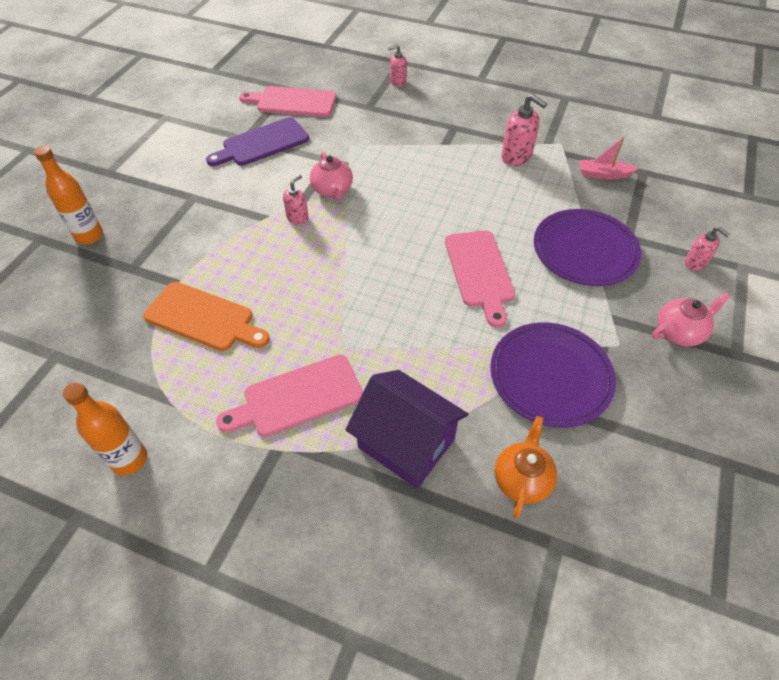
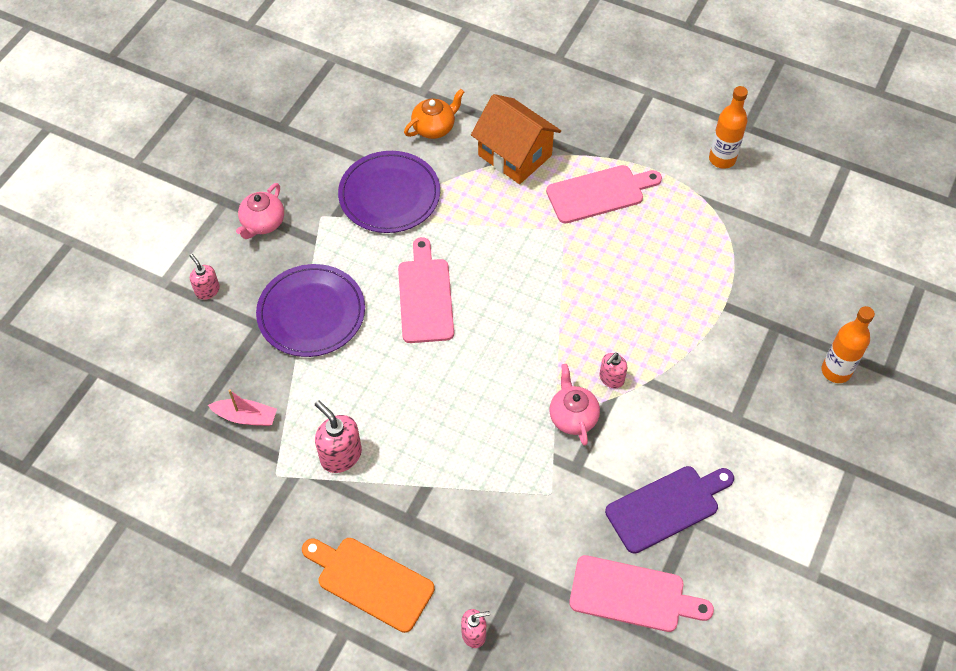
camera: 175 degrees left, 5 degrees up
orange cutting board [143,282,270,351] -> orange cutting board moved to [302,538,435,633]
purple house [345,370,468,489] -> orange house [471,94,561,184]
orange teapot [494,416,557,518] -> orange teapot turned 150 degrees counterclockwise [404,89,464,139]
pink teapot [652,292,730,347] -> pink teapot turned 45 degrees counterclockwise [236,183,284,239]

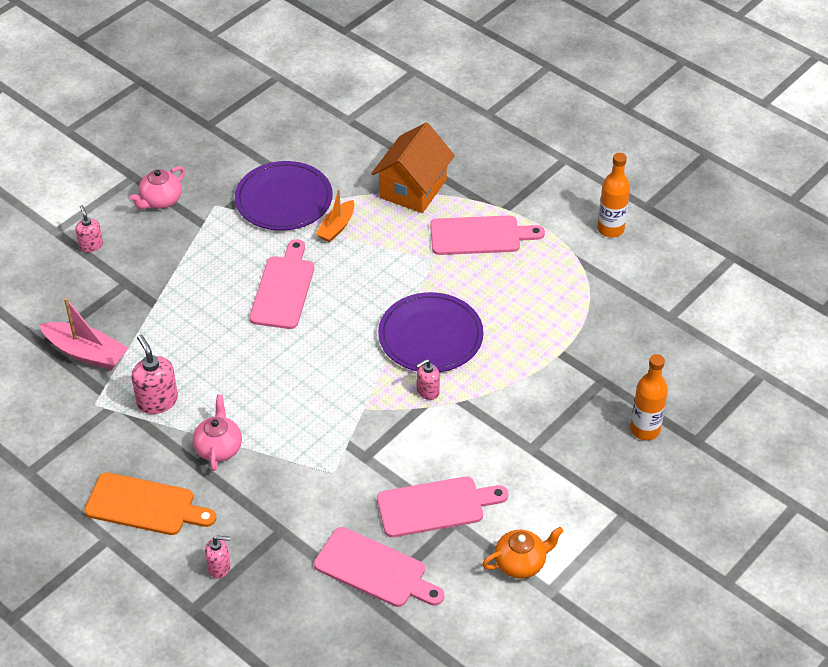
camera: 15 degrees right, 10 degrees down
pink boat [208,389,277,426] -> pink boat [39,298,128,370], size x1.52
purple plate [256,264,365,357] -> purple plate moved to [378,292,483,372]
orange cutting board [302,538,435,633] -> orange cutting board turned 150 degrees clockwise [84,472,216,535]
orange teapot [404,89,464,139] -> orange teapot moved to [482,527,564,579]
orange house [471,94,561,184] -> orange house turned 60 degrees clockwise [371,123,455,213]
pink teapot [549,364,600,446] -> pink teapot moved to [193,395,242,471]
purple cutting board [605,466,734,554] -> pink cutting board [377,477,508,537]
none -> orange boat [316,189,354,242]

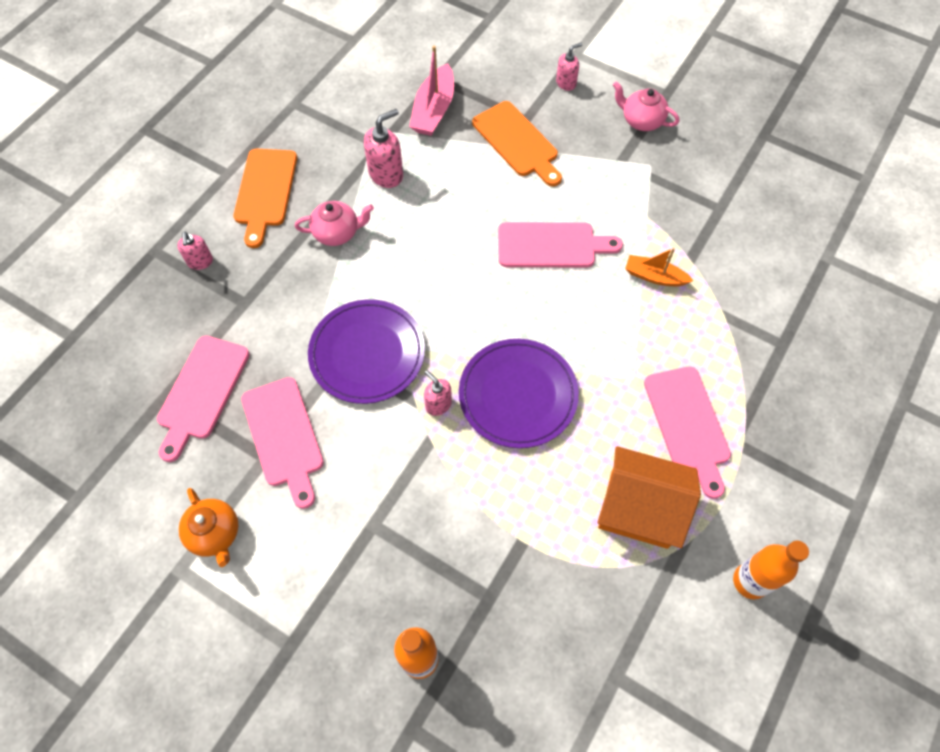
camera: 80 degrees right, 15 degrees up
purple plate [235,161,333,231] -> purple plate moved to [308,299,425,404]
orange house [371,123,455,213] -> orange house moved to [598,446,701,549]
none -> orange cutting board [472,101,562,186]

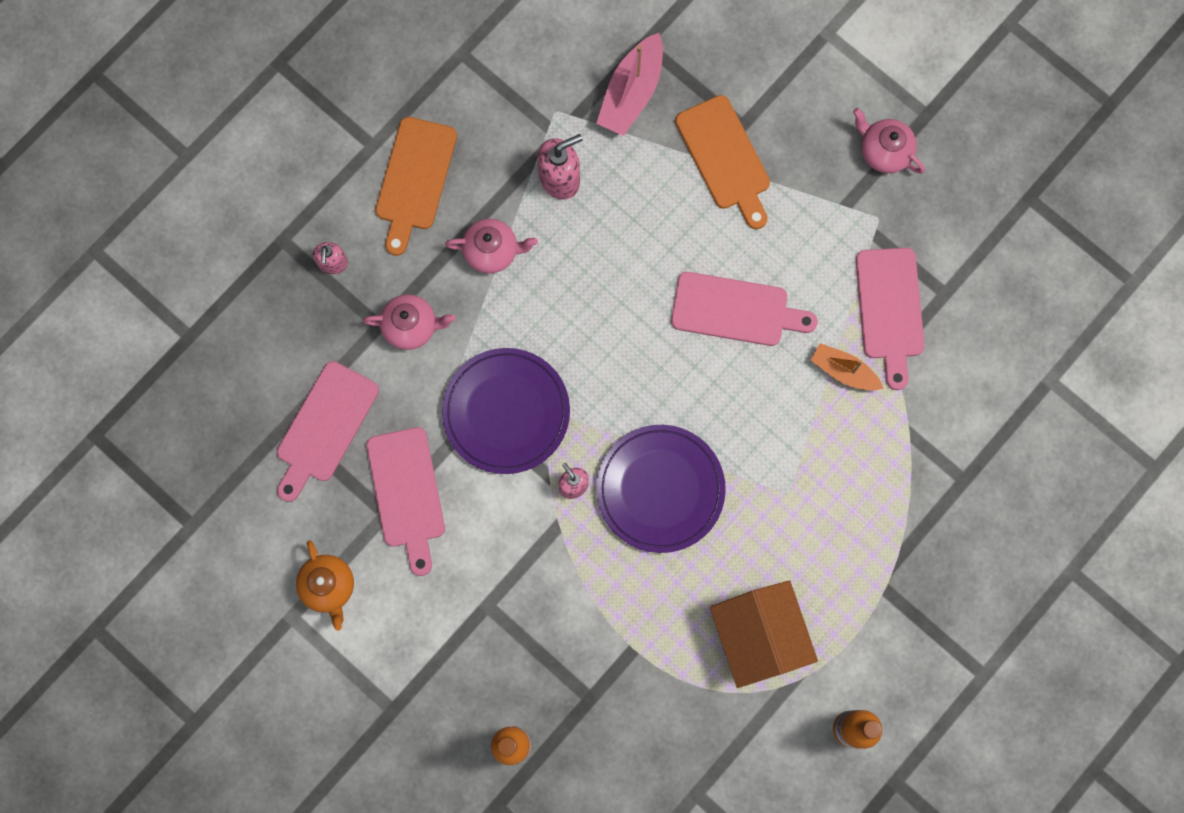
camera: 10 degrees right, 15 degrees up
pink soap dispenser [556,43,582,91] -> none
orange house [598,446,701,549] -> orange house turned 45 degrees clockwise [710,581,818,688]
pink cutting board [644,366,731,499] -> pink cutting board moved to [856,248,925,390]
none -> pink teapot [363,294,456,350]

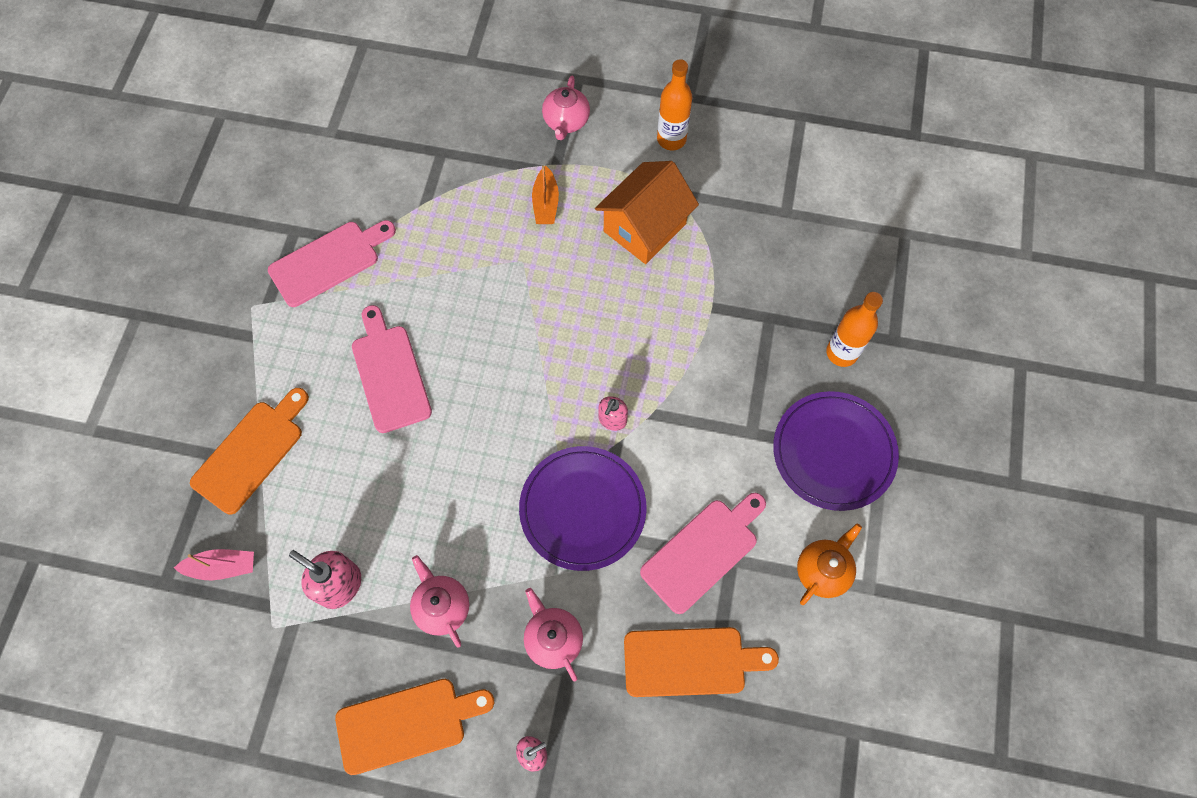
camera: 120 degrees left, 10 degrees down
pink cutting board [277,361,379,502] -> orange cutting board [624,627,779,697]
pink boat [596,33,663,136] -> pink boat [174,549,254,580], size x0.66
purple plate [596,425,726,553] -> purple plate moved to [773,391,899,511]
orange boat [811,343,884,391] -> orange boat moved to [532,166,559,224]
pink teapot [853,108,925,174] -> pink teapot moved to [542,76,590,140]

